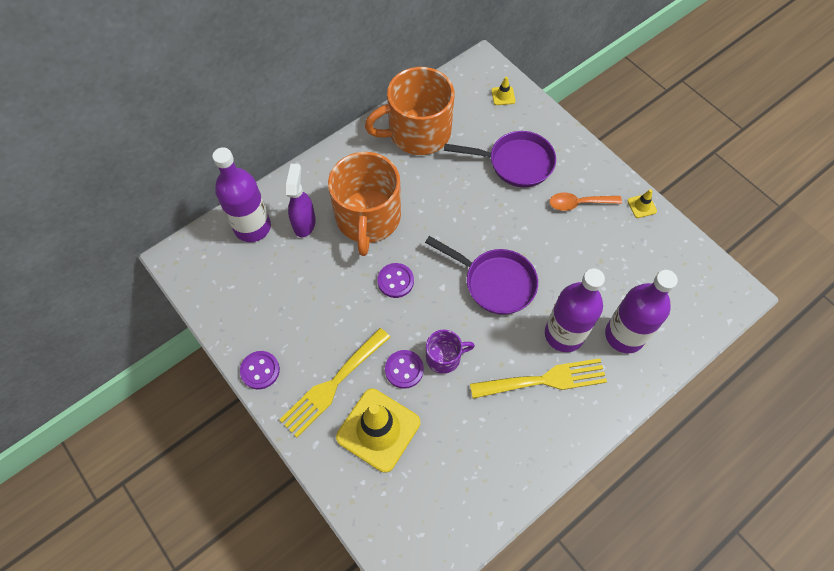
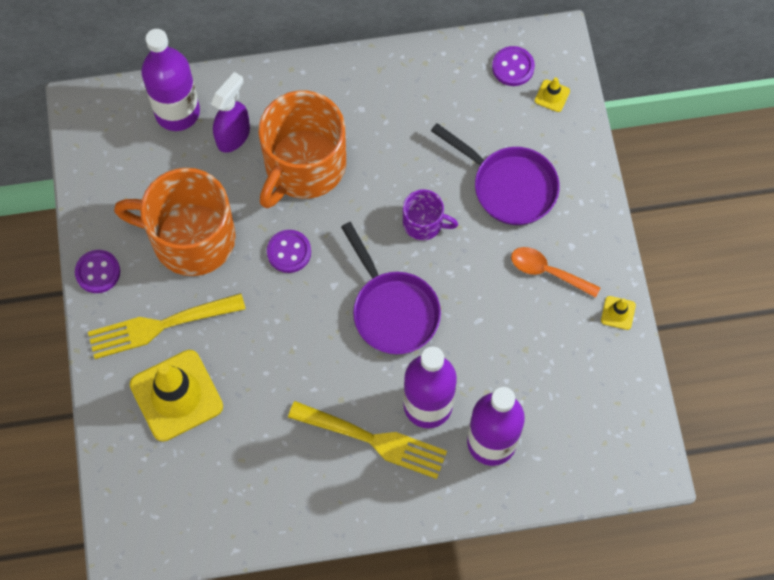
camera: 30 degrees right, 5 degrees up
orange mug [365,67,454,155] -> orange mug moved to [114,168,236,276]
purple button [385,350,424,389] -> purple button moved to [492,46,535,86]
purple mug [426,330,475,374] -> purple mug moved to [403,189,458,240]

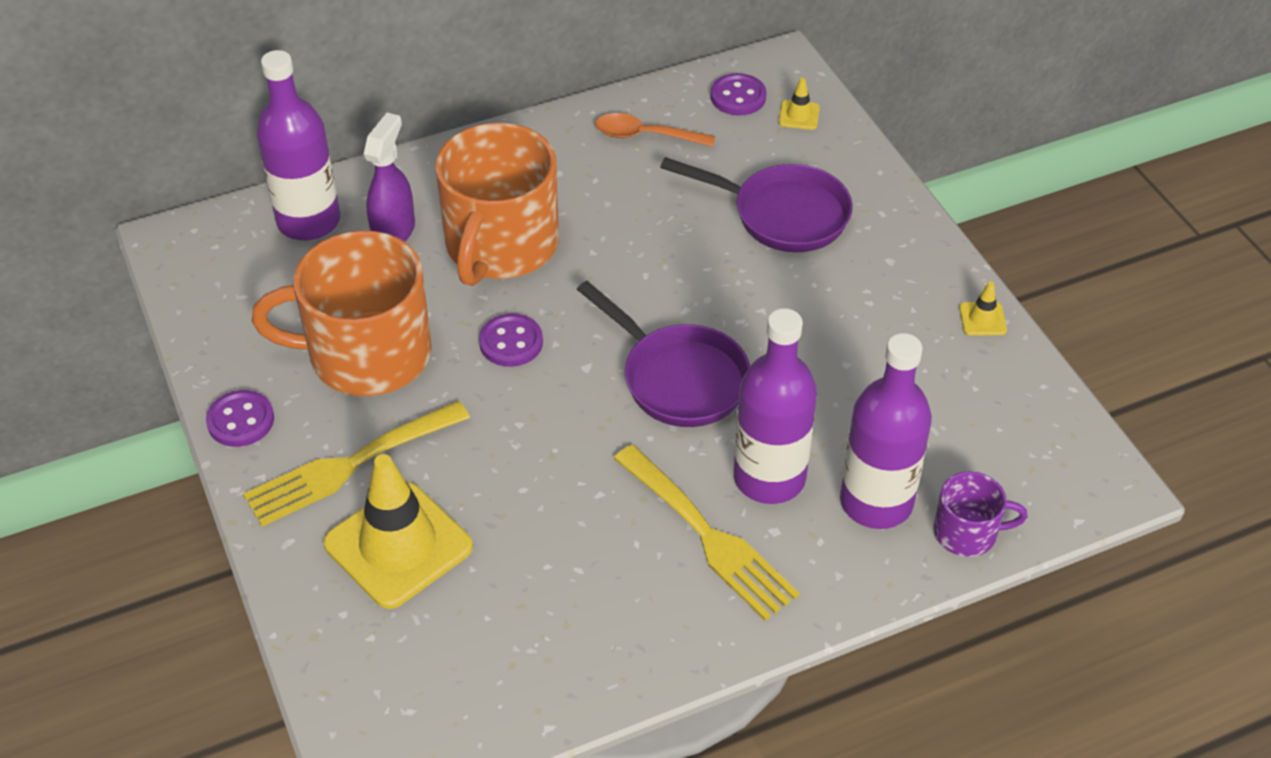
camera: 15 degrees left, 20 degrees down
yellow fork [288,401,447,479] -> yellow fork turned 45 degrees clockwise [613,445,800,620]
purple mug [403,189,458,240] -> purple mug moved to [934,471,1028,557]
orange spoon [511,247,601,298] -> orange spoon moved to [595,113,715,147]

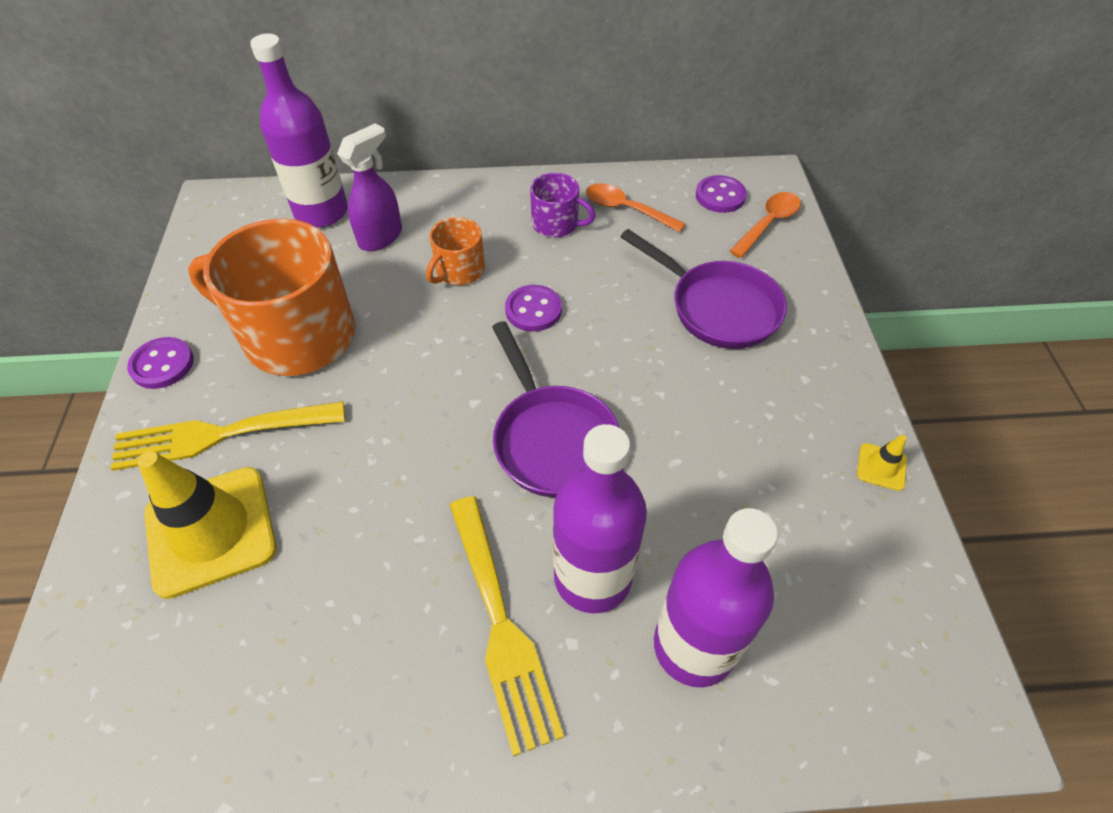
camera: 20 degrees right, 5 degrees up
orange mug [435,123,559,286] -> orange mug [426,217,485,285], size x0.48
purple button [479,314,543,367] -> purple button moved to [505,285,562,332]
yellow traffic cone [779,78,820,130] -> orange spoon [730,192,801,258]
purple mug [934,471,1028,557] -> purple mug moved to [530,173,596,238]

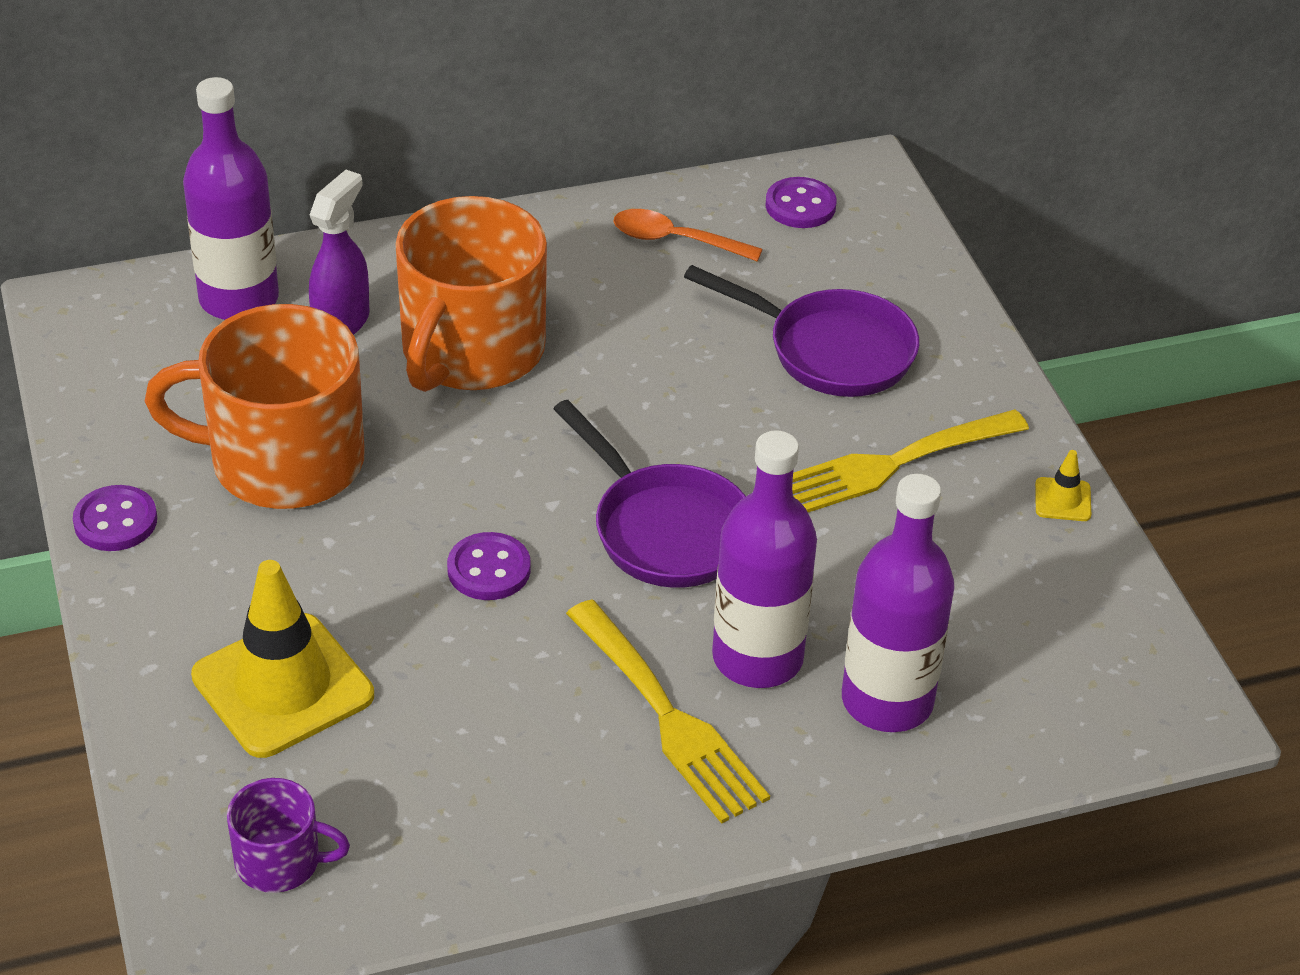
camera: 15 degrees left, 10 degrees down
yellow fork [111,401,345,471] -> yellow fork moved to [792,409,1029,512]
orange mug [426,217,485,285] -> orange mug [395,196,547,392], size x2.09
purple button [505,285,562,332] -> purple button moved to [447,532,531,600]
purple mug [530,173,596,238] -> purple mug moved to [227,778,350,893]
orange spoon [730,192,801,258] -> none

